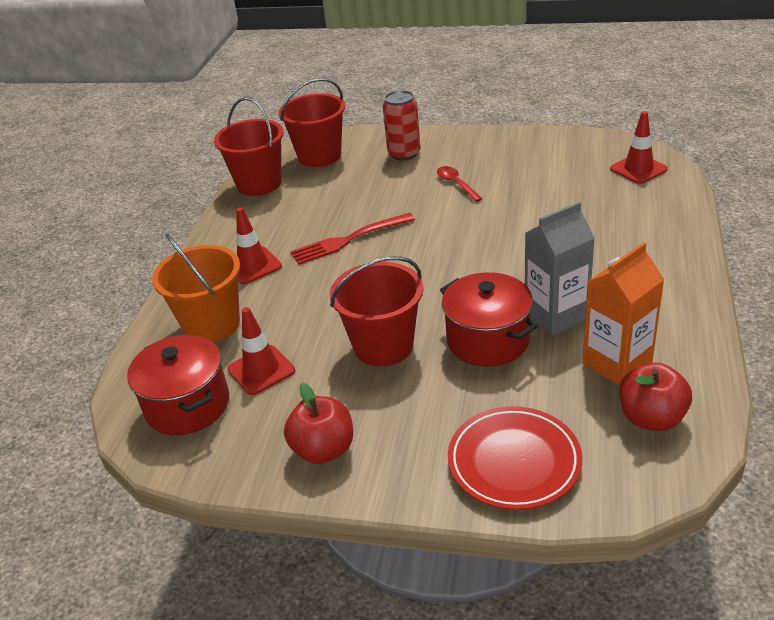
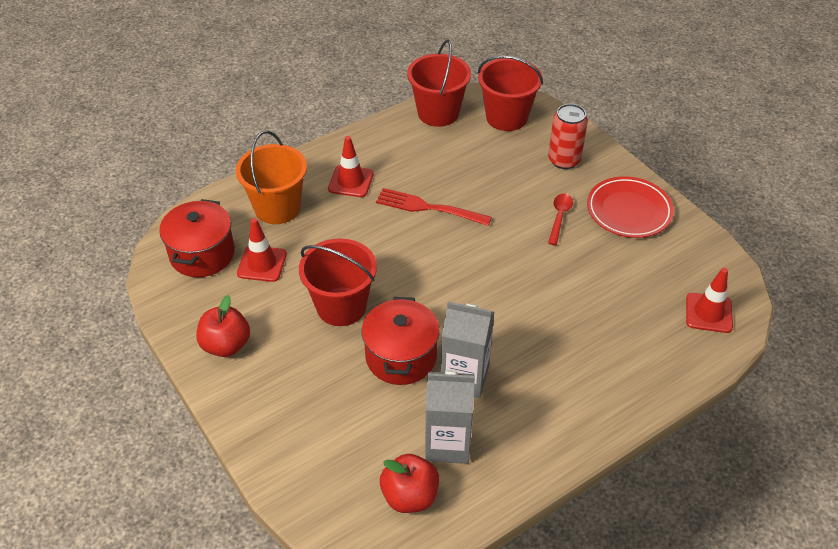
camera: 40 degrees right, 10 degrees up
red plate [448,406,582,510] -> red plate moved to [587,176,674,238]
orange carton [583,242,664,386] -> grey carton [425,370,475,464]

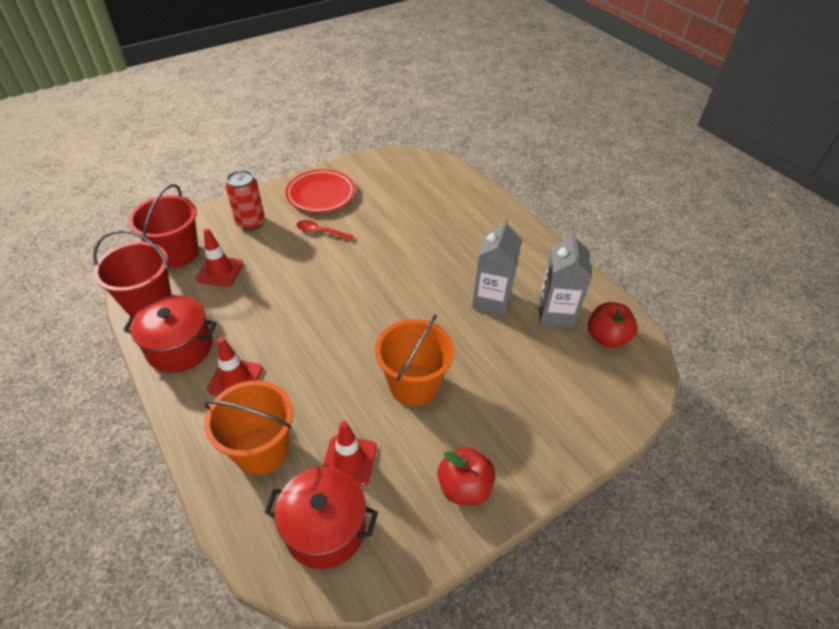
camera: 90 degrees left, 0 degrees up
red bucket [299,238,377,326] -> orange bucket [375,314,454,406]
red pot [362,297,440,385] -> red pot moved to [123,295,216,373]
red fork [376,188,492,226] -> none
red traffic cone [686,268,733,333] -> red traffic cone moved to [196,228,243,287]

